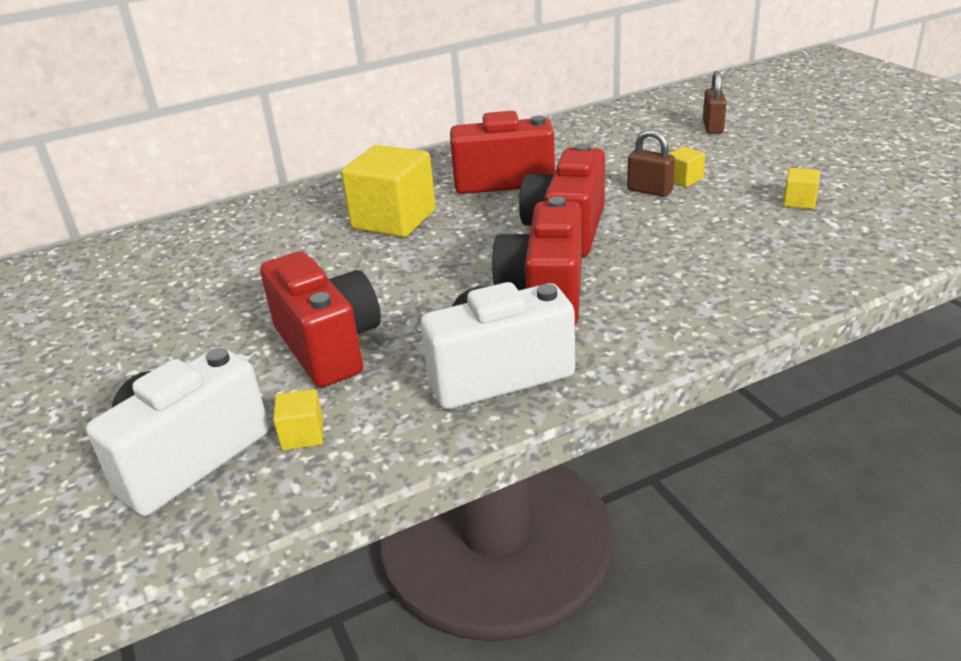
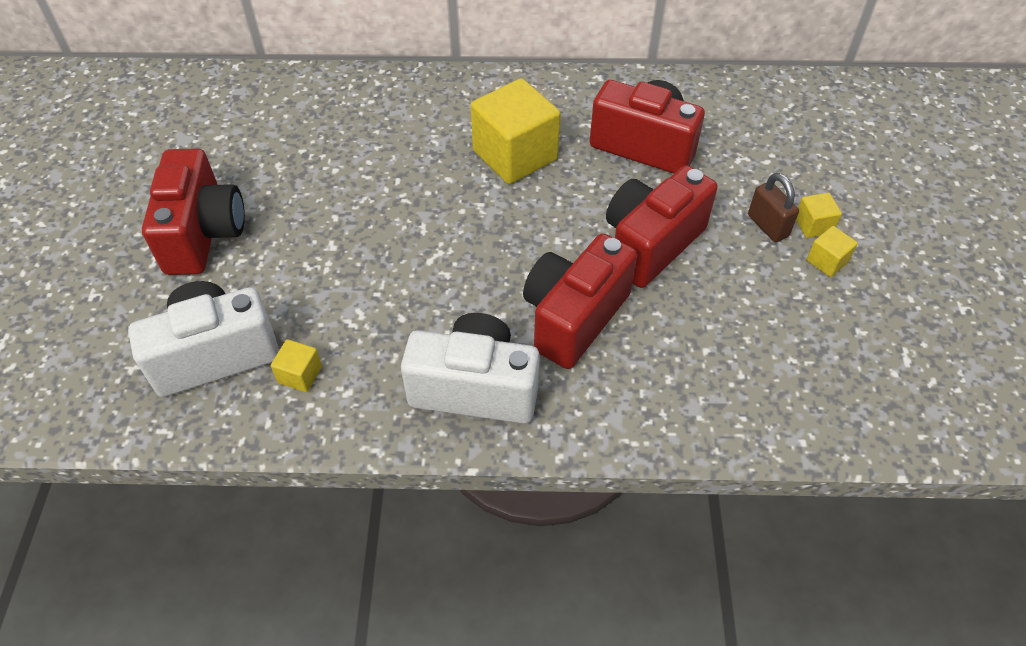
camera: 25 degrees right, 20 degrees up
red camera [260,251,381,387] -> red camera moved to [142,149,245,275]
brown padlock [703,71,727,134] -> none
yellow cube [783,168,820,209] -> yellow cube moved to [807,226,858,277]

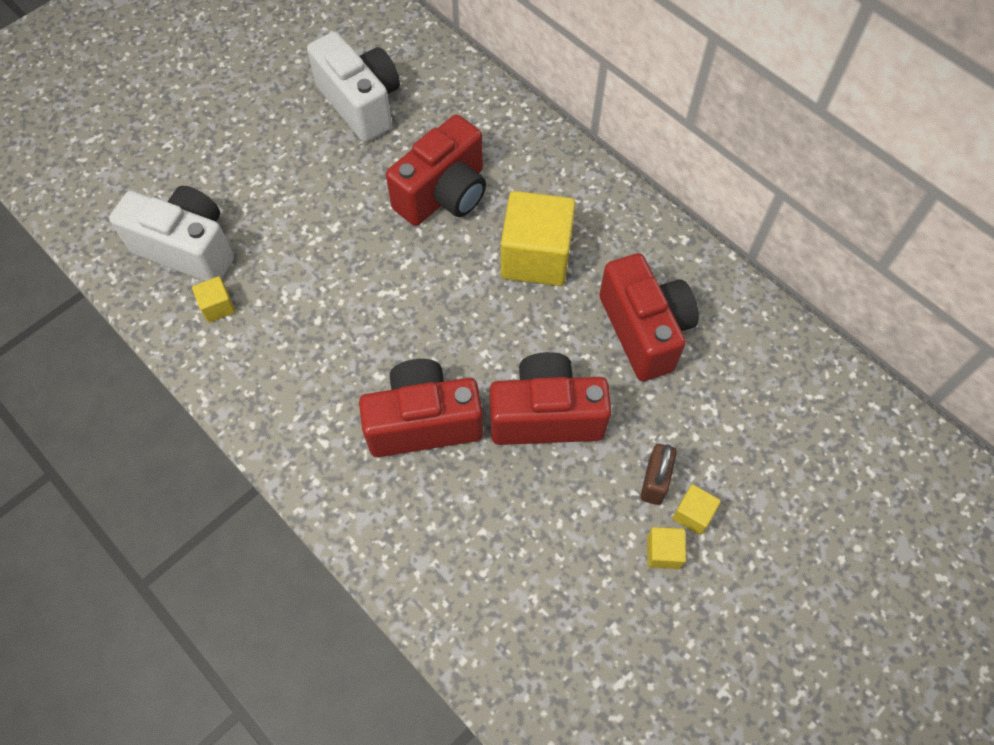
camera: 45 degrees right, 10 degrees up
red camera [142,149,245,275] -> red camera moved to [386,114,486,226]
white camera [401,313,540,424] -> white camera moved to [307,31,400,142]

